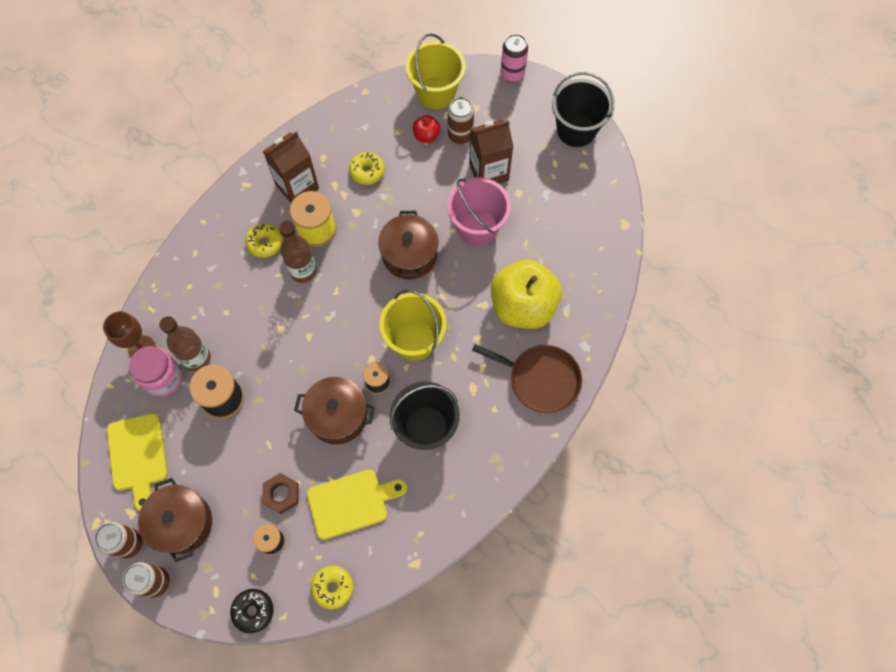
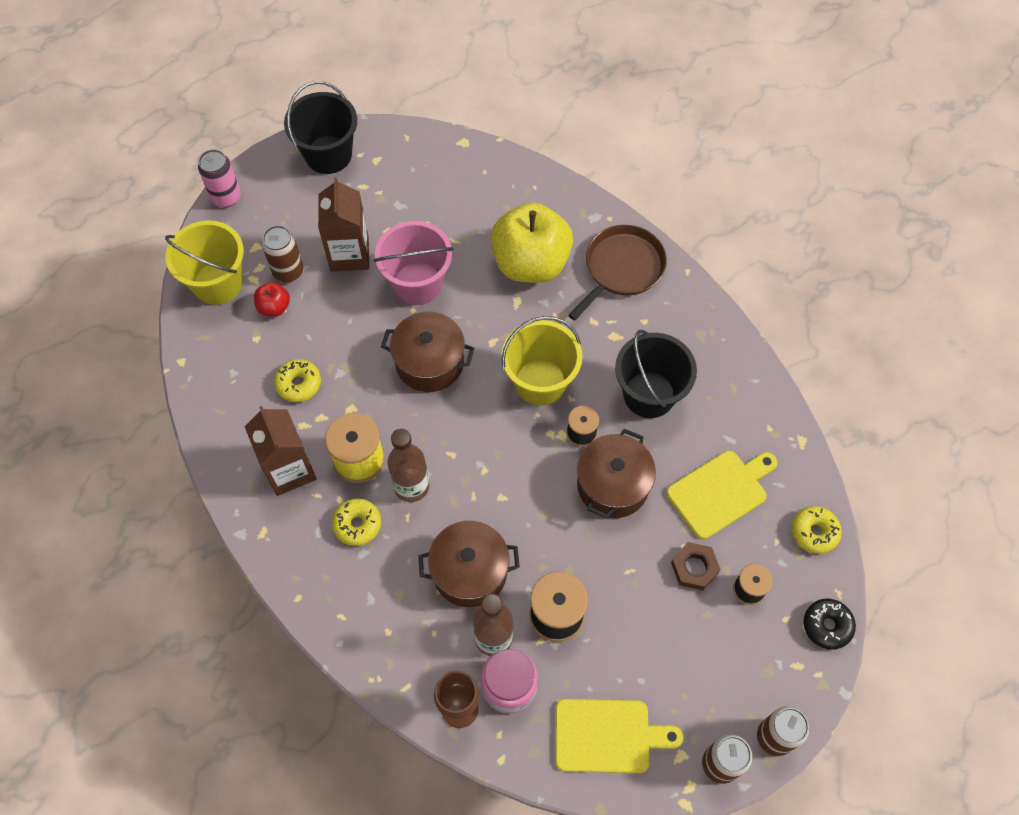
camera: 75 degrees left, 5 degrees down
brown pot [138,478,212,562] -> brown pot moved to [418,521,520,607]
yellow cutting board [307,469,407,540] -> yellow cutting board turned 60 degrees clockwise [666,451,777,539]

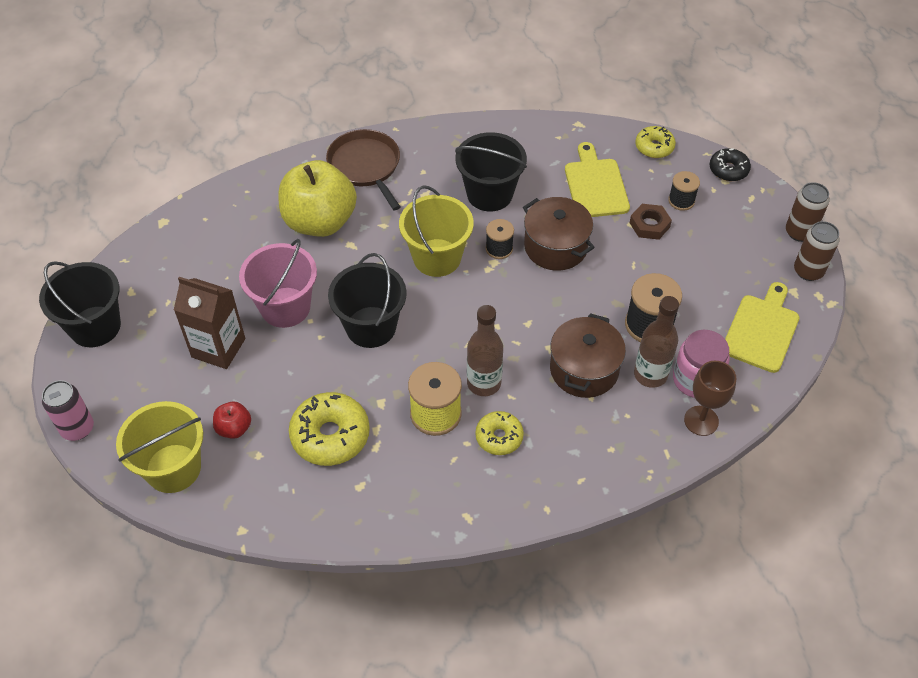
camera: 65 degrees left, 10 degrees down
brown carton [245,406,317,496] -> none
brown can [262,225,303,282] -> none
yellow donut [274,359,321,402] -> yellow donut [289,392,370,466], size x1.66
brown pot [381,312,474,392] -> black bucket [328,253,407,348]

